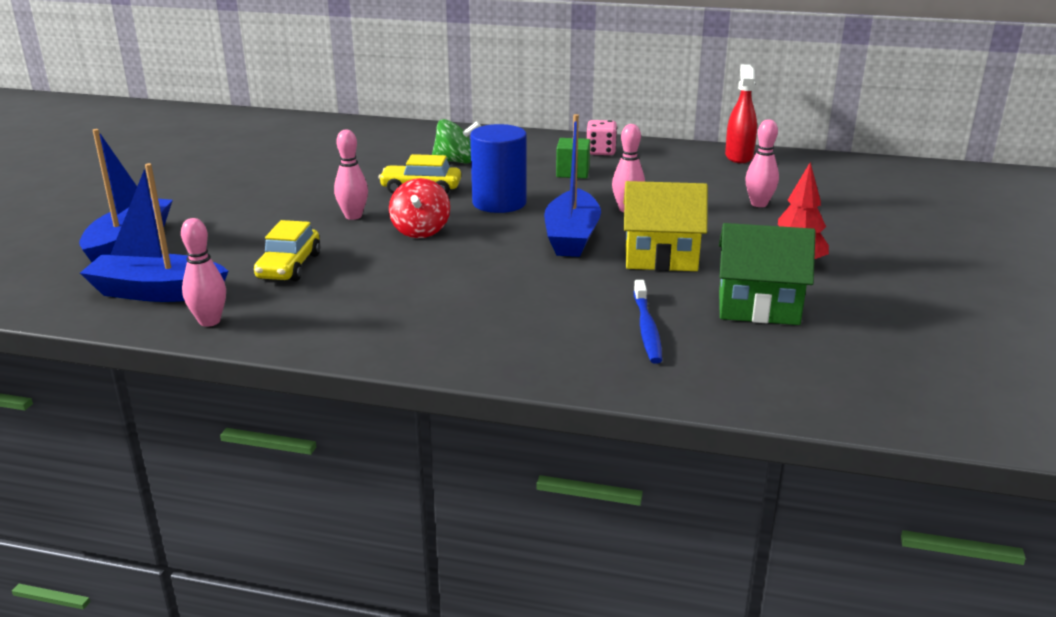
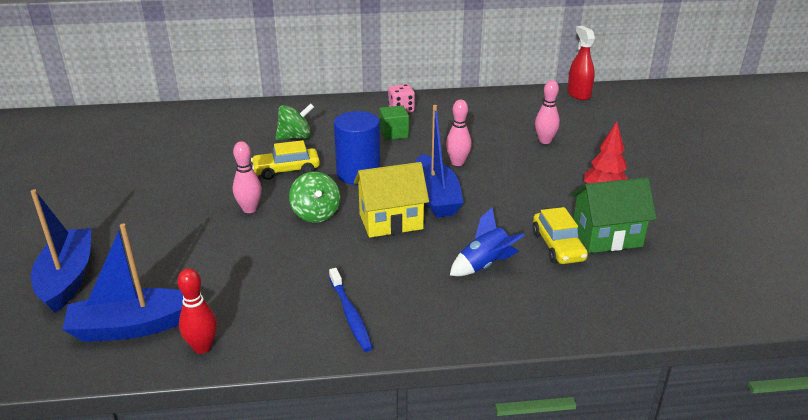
camera: 20 degrees left, 5 degrees up
pink bowling pin [181,218,226,327] -> red bowling pin [177,268,217,354]
yellow car [254,220,321,281] -> yellow car moved to [533,207,588,264]
red spinning top [389,178,450,238] -> green spinning top [289,172,340,223]
yellow house [624,181,708,271] -> yellow house moved to [354,162,429,238]
blue toothbrush [634,280,662,364] -> blue toothbrush moved to [329,268,373,352]
red spray bottle [725,64,757,163] -> red spray bottle moved to [567,26,595,100]
none -> blue rocket [450,207,525,276]

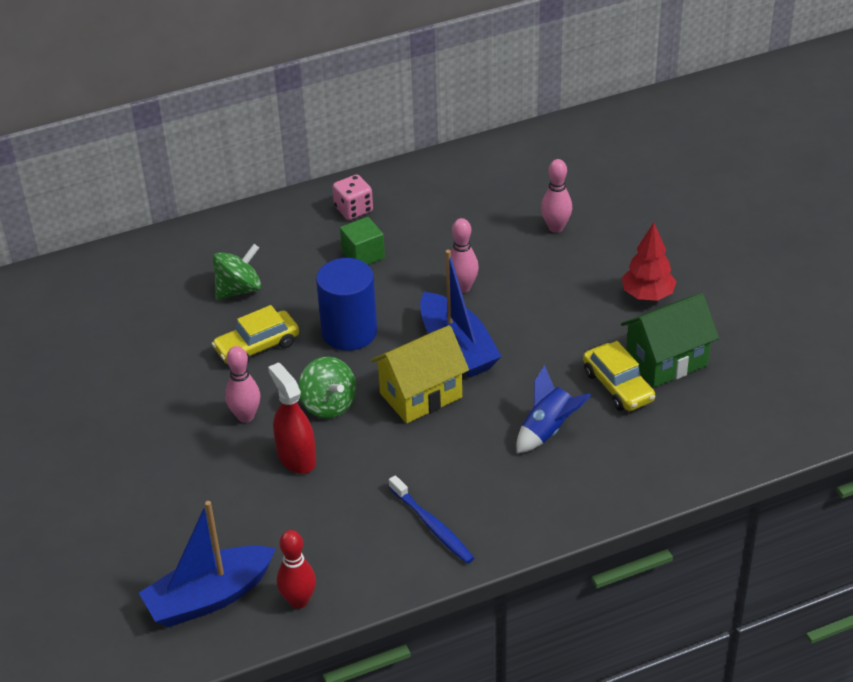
camera: 15 degrees left, 10 degrees up
blue boat [30,189,91,313] -> none
red spray bottle [567,26,595,100] -> red spray bottle moved to [268,362,316,474]

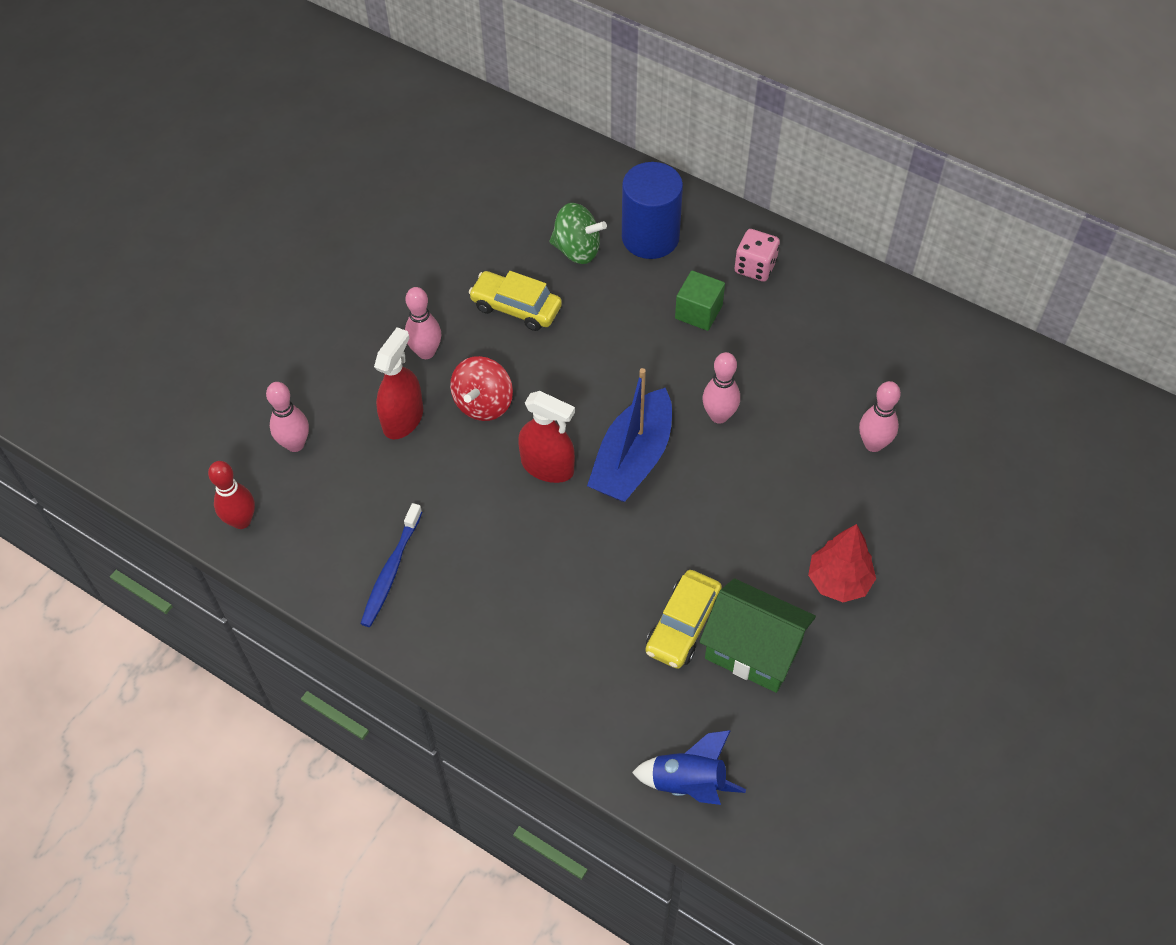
camera: 55 degrees right, 15 degrees up
blue boat [139,501,276,627] -> none
green spinning top [298,356,356,419] -> red spinning top [450,356,513,421]
blue cylinder [316,258,377,351] -> blue cylinder moved to [622,162,683,259]
yellow house [371,325,469,423] -> red spray bottle [518,391,575,483]
blue rocket [517,365,591,453] -> blue rocket moved to [632,730,746,805]
none -> pink bowling pin [266,382,309,452]

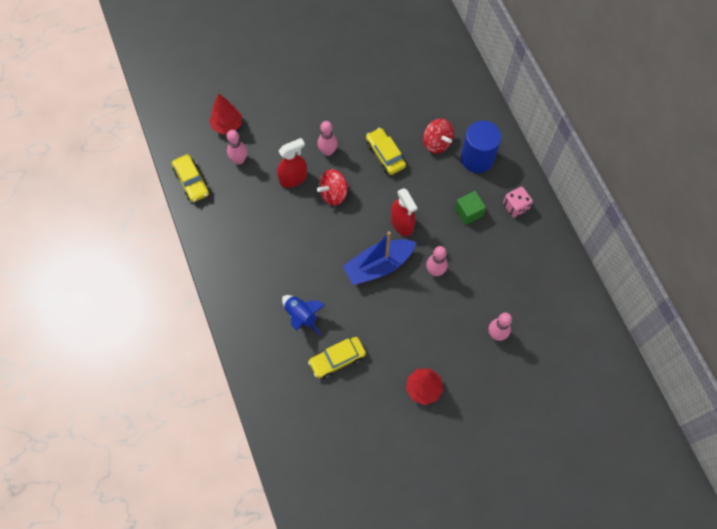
camera: 35 degrees right, 10 degrees up
red bowling pin [208,461,255,529] -> yellow car [172,154,209,202]
blue toothbrush [360,503,422,627] -> none
red spray bottle [518,391,575,483] -> red spray bottle moved to [391,188,417,236]
green spinning top [550,203,607,264] -> red spinning top [423,119,454,153]
blue rocket [632,730,746,805] -> blue rocket moved to [282,295,325,336]
green house [699,578,816,693] -> none
none -> red tree [209,93,242,134]

